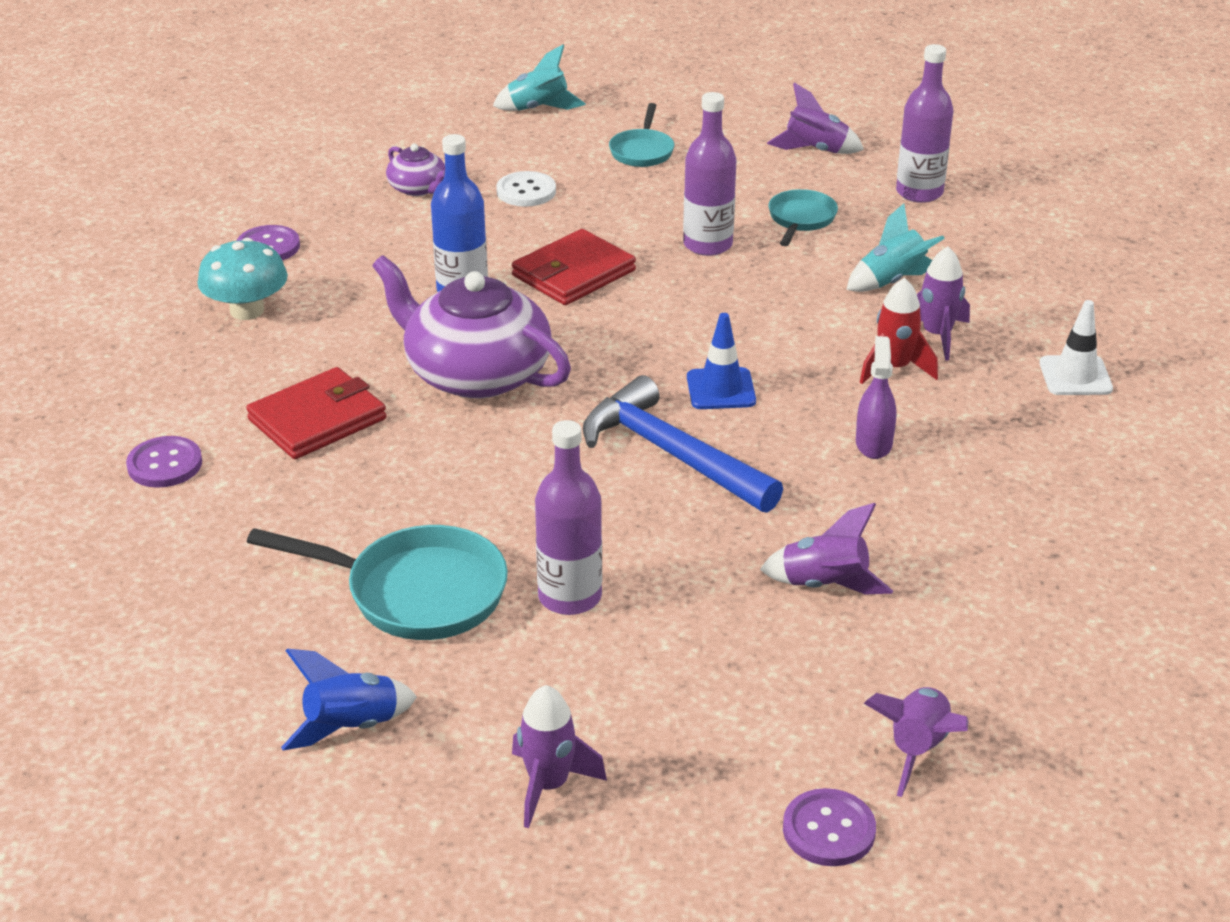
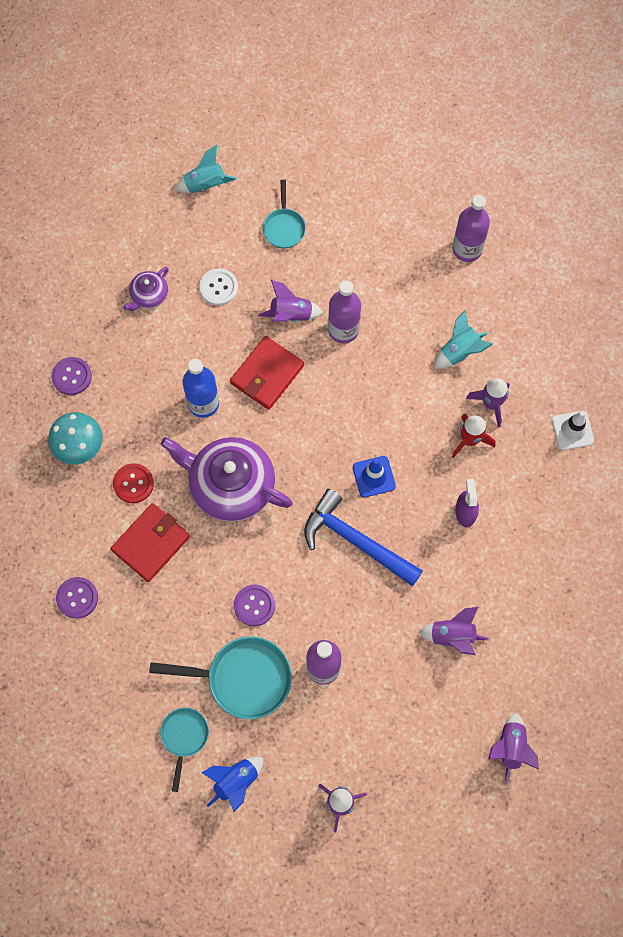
camera: 10 degrees left, 35 degrees up
purple teapot [386,144,445,196] -> purple teapot turned 90 degrees clockwise [123,267,169,311]
purple rocket [767,82,864,154] -> purple rocket moved to [258,280,323,322]
turquoise pan [769,189,838,246] -> turquoise pan moved to [160,707,209,792]
purple button [783,788,876,866] -> purple button moved to [234,585,275,626]
none -> red button [113,463,154,503]

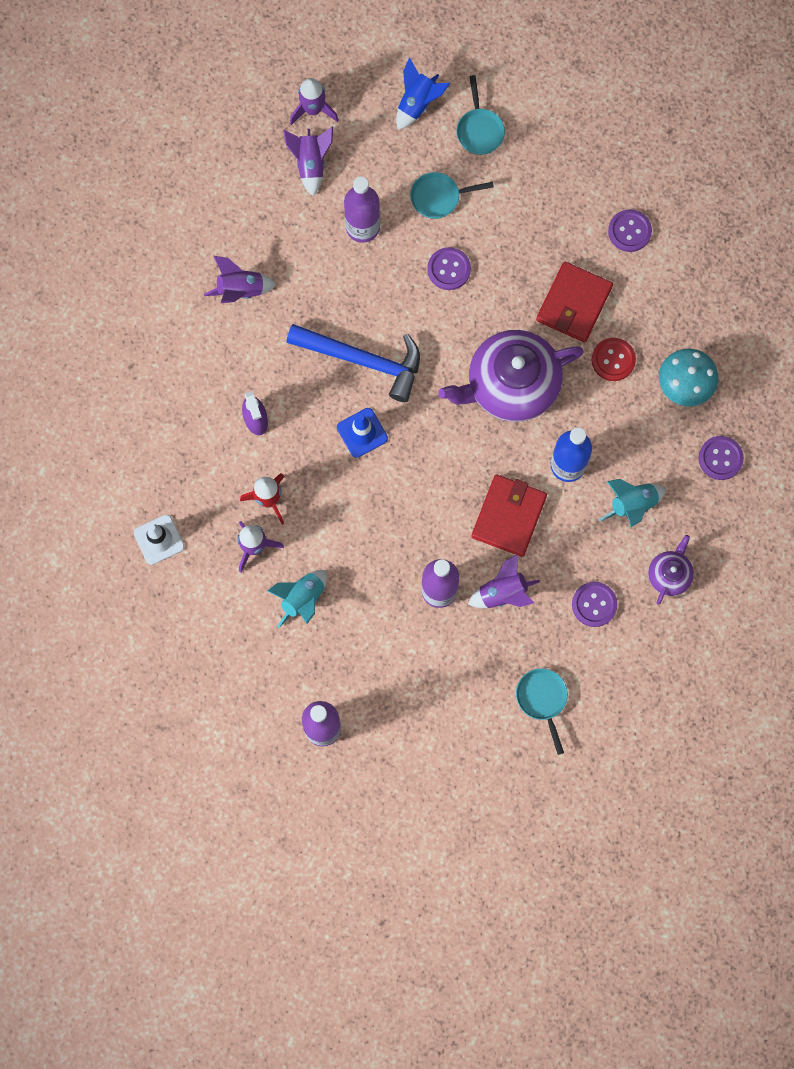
camera: 165 degrees right, 5 degrees up
turquoise pan [149,637,292,719] -> turquoise pan [410,172,494,219], size x0.58
purple teapot [160,437,293,522] -> purple teapot turned 150 degrees clockwise [439,330,584,422]
turquoise rocket [175,145,237,193] -> turquoise rocket moved to [599,479,666,527]
white button [199,269,238,306] -> purple button [572,582,618,627]
purple rocket [488,713,539,784] -> purple rocket moved to [283,127,333,196]

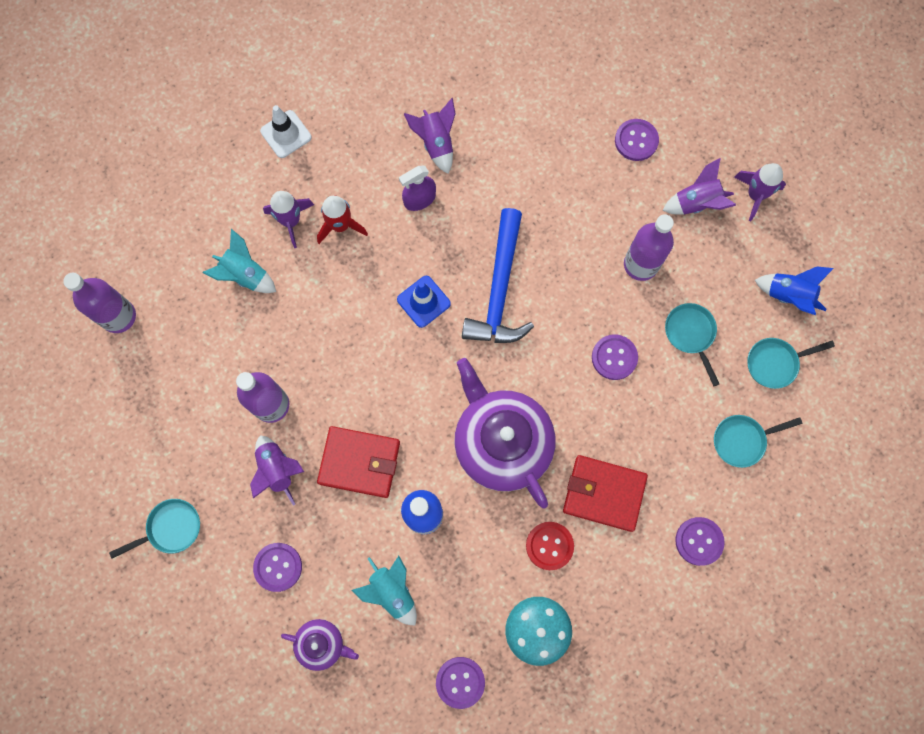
camera: 80 degrees right, 0 degrees up
purple rocket [204,256,276,303] -> purple rocket moved to [404,98,456,174]
none -> purple button [615,119,659,161]
none -> turquoise pan [714,415,802,468]

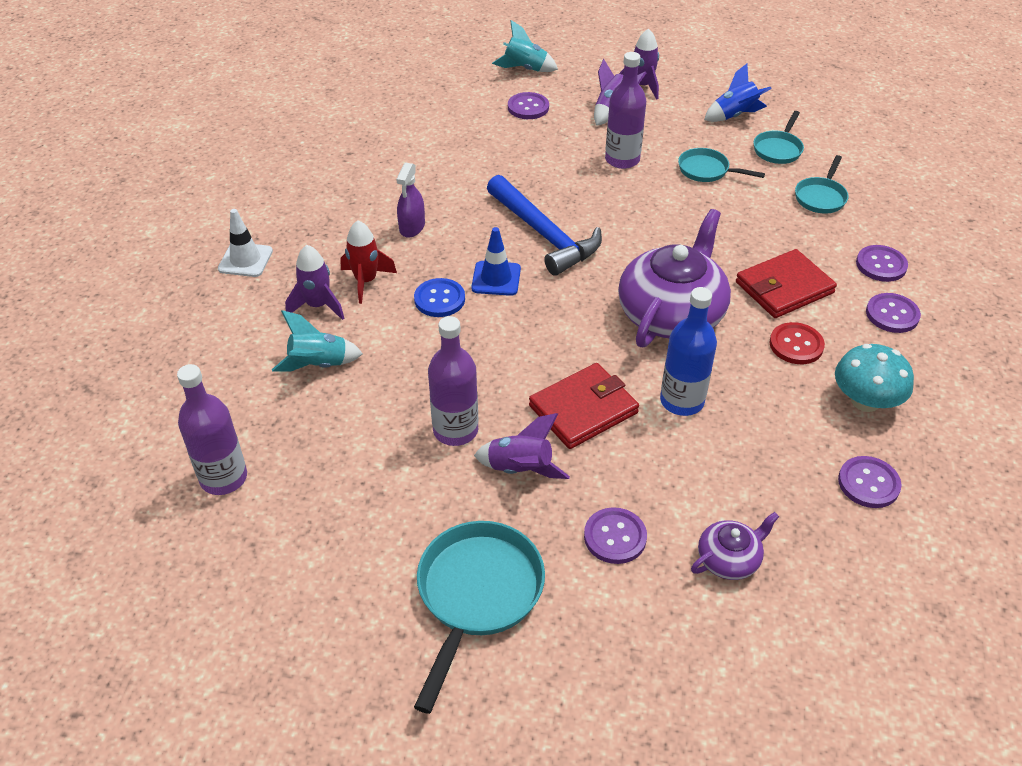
camera: 45 degrees left, 30 degrees down
turquoise pan [109,499,200,558] -> turquoise pan [414,521,545,714], size x1.72
turquoise rocket [352,556,417,625] -> turquoise rocket moved to [492,20,558,72]
purple rocket [404,98,456,174] -> none
purple teapot [454,358,555,508] -> purple teapot turned 105 degrees clockwise [618,209,731,347]
purple button [592,334,638,380] -> purple button moved to [866,293,921,333]
none -> blue button [414,278,465,317]

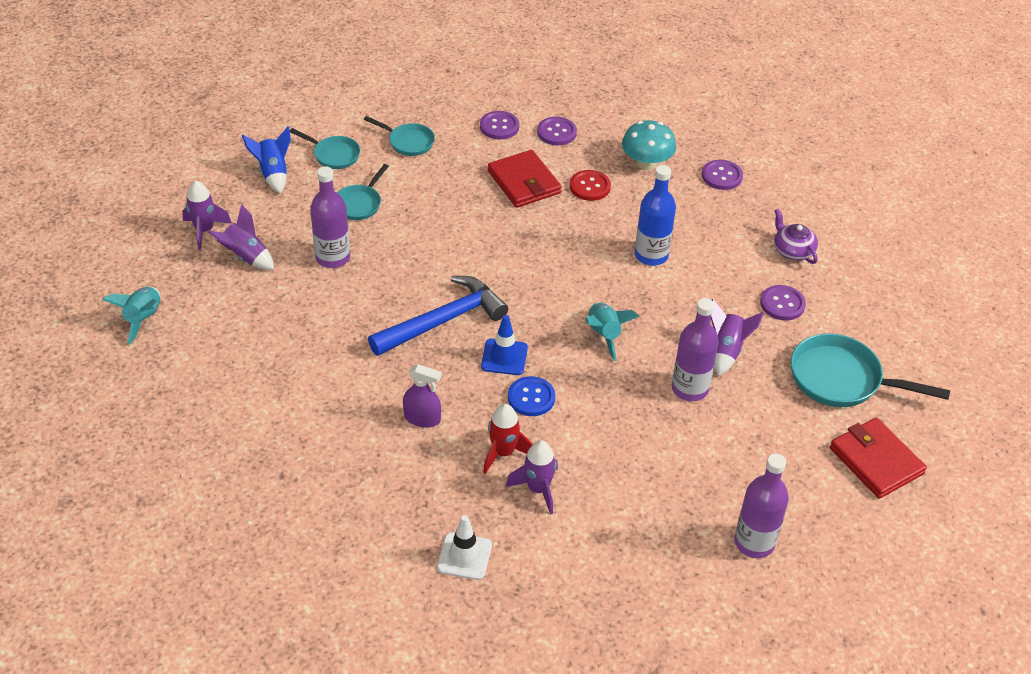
camera: 90 degrees left, 0 degrees up
turquoise rocket [272,310,363,371] -> turquoise rocket moved to [585,303,640,361]
purple button [508,92,549,119] -> none
red wallet [529,363,639,449] -> red wallet moved to [830,417,927,499]
purple teapot [618,209,731,347] -> none

